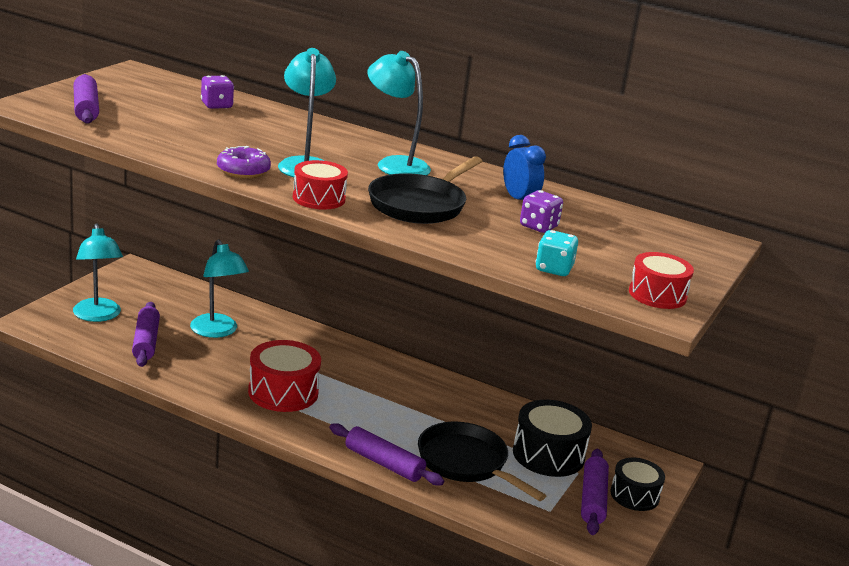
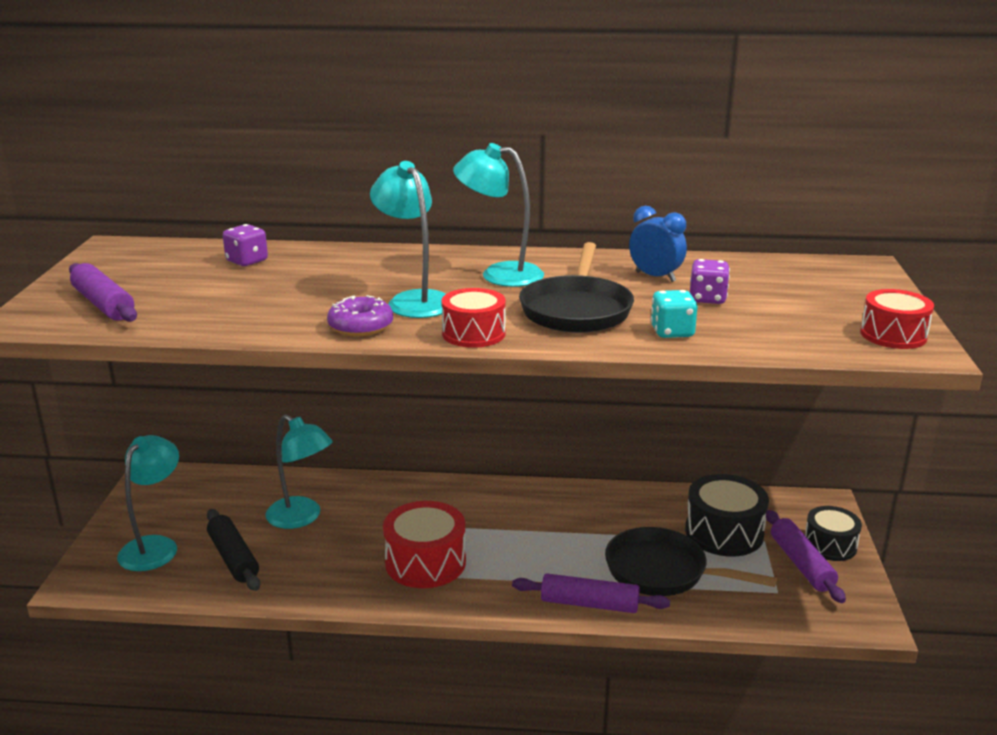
camera: 20 degrees left, 0 degrees up
turquoise lamp [73,223,123,322] -> turquoise lamp turned 120 degrees counterclockwise [117,435,179,571]
purple rolling pin [132,302,160,367] -> black rolling pin [207,509,260,591]
turquoise dice [535,230,578,276] -> turquoise dice moved to [651,290,698,338]

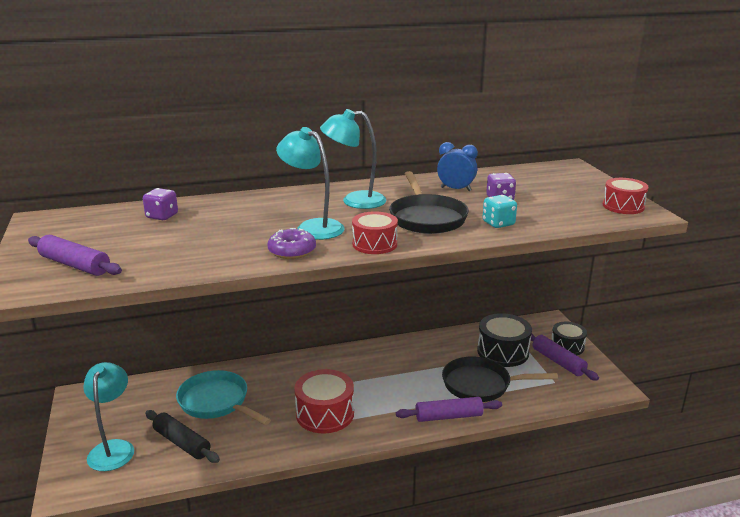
camera: 20 degrees left, 0 degrees up
turquoise lamp [265,415,333,529] -> turquoise pan [176,370,271,425]

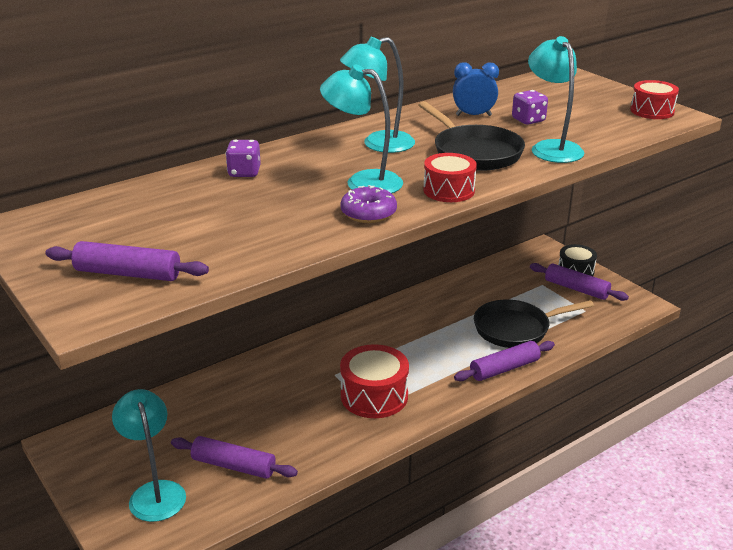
camera: 20 degrees left, 5 degrees up
purple dice [143,188,178,220] -> purple dice moved to [225,140,261,177]
black rolling pin [145,410,220,463] -> purple rolling pin [171,436,298,479]
turquoise pan [176,370,271,425] -> none
black drum [477,313,532,367] -> none
turquoise dice [483,195,517,228] -> turquoise lamp [528,36,584,163]

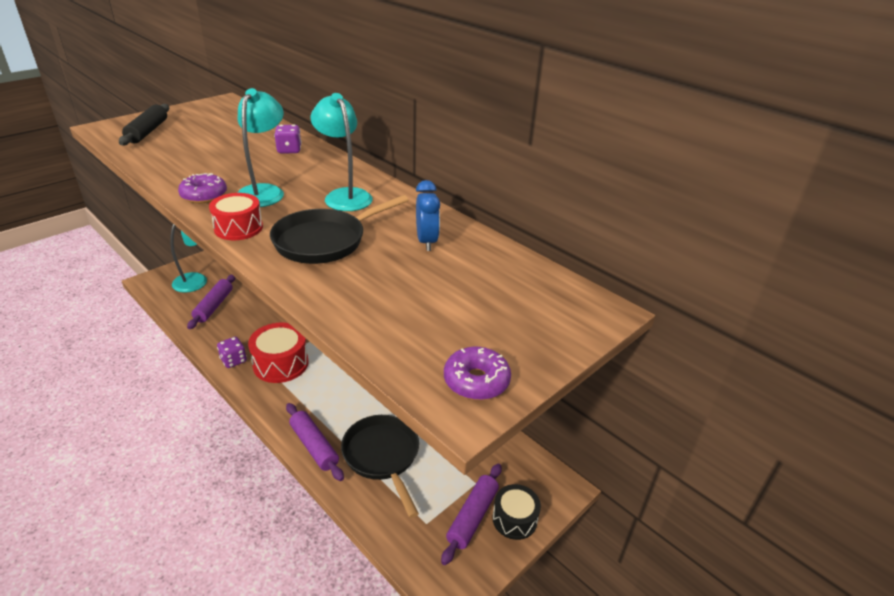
camera: 80 degrees right, 5 degrees up
purple rolling pin [46,241,209,281] -> black rolling pin [119,104,169,146]
purple dice [512,90,548,125] -> purple dice moved to [217,337,247,368]
turquoise lamp [528,36,584,163] -> none
red drum [630,80,679,119] -> purple donut [444,347,511,400]

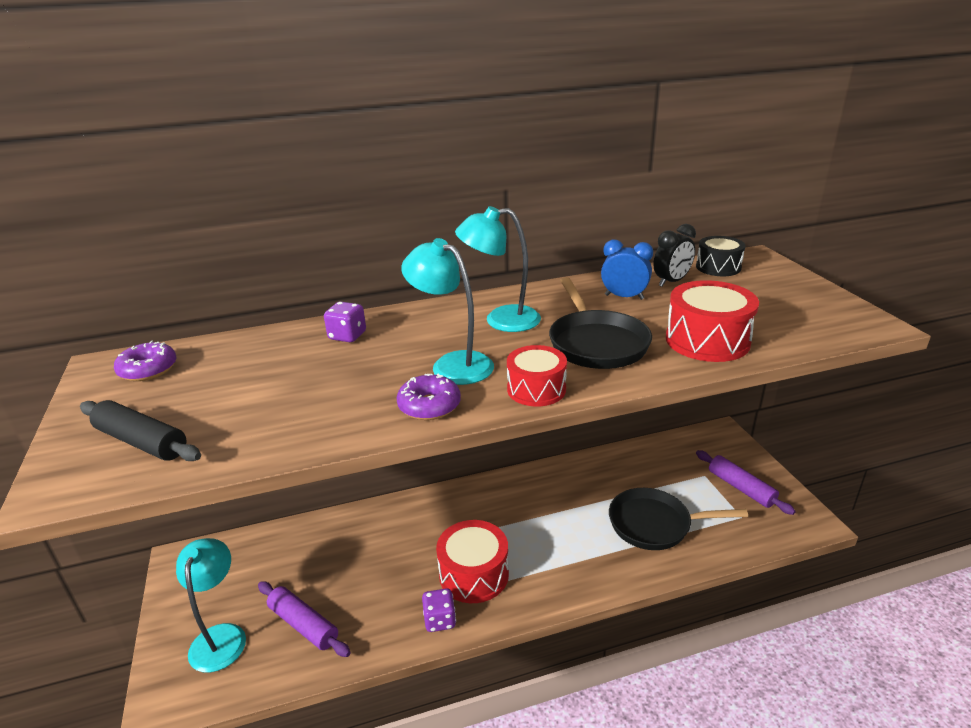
camera: 60 degrees left, 5 degrees down
purple rolling pin [286,403,344,481] -> none
purple donut [444,347,511,400] -> purple donut moved to [114,341,176,381]
black drum [492,484,541,540] -> black drum moved to [696,236,746,276]
none -> black clock [653,224,696,287]
none -> red drum [666,280,759,362]

